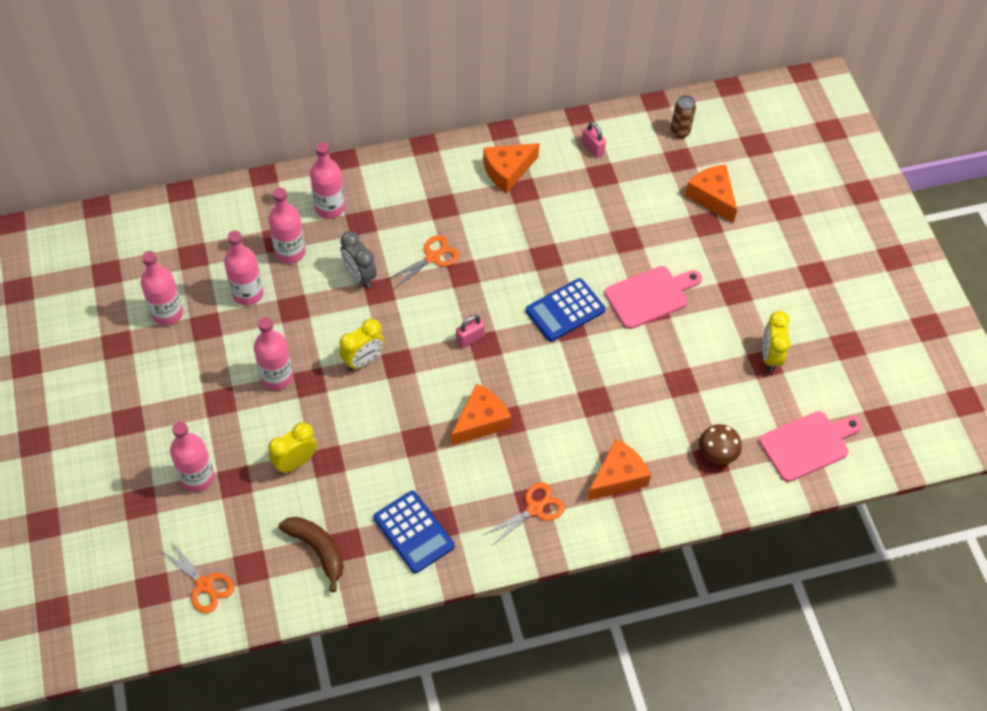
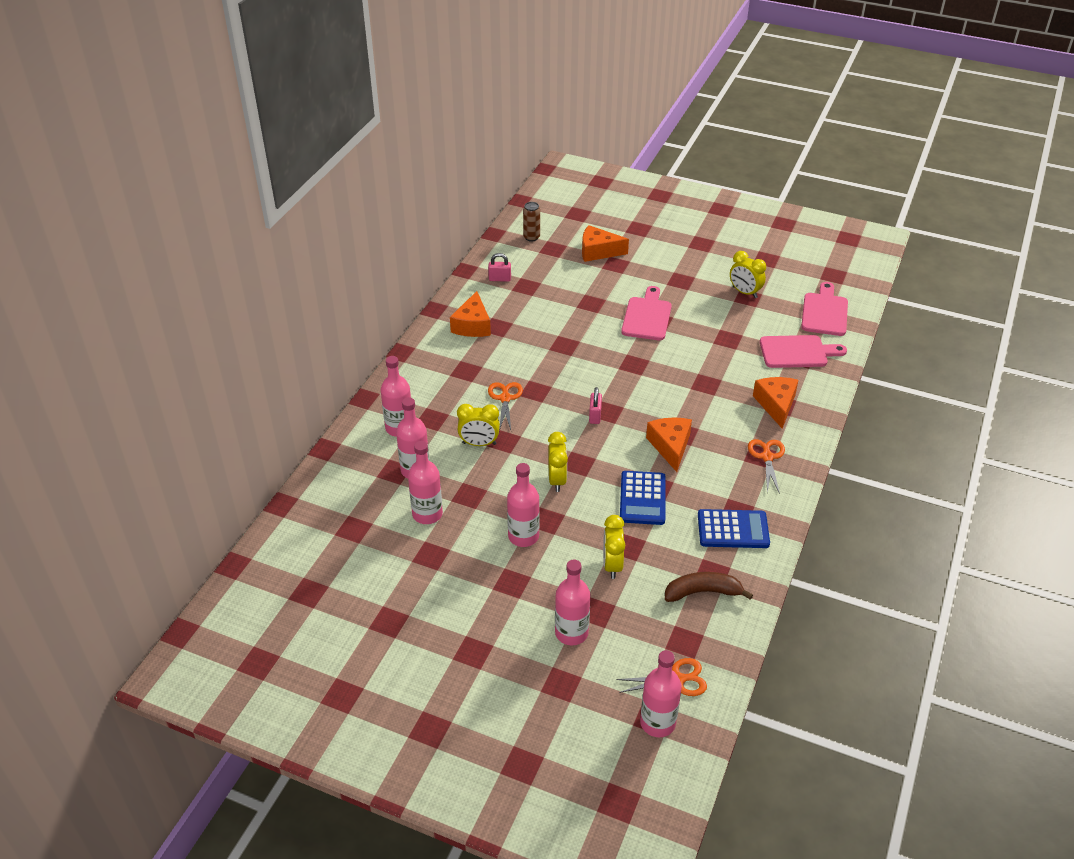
camera: 50 degrees left, 15 degrees down
pink bottle [141,251,183,326] -> pink bottle moved to [640,650,682,737]
grey clock [340,231,377,288] -> yellow clock [457,404,500,446]
blue calculator [526,278,605,342] -> blue calculator moved to [620,471,666,525]
brown mushroom [699,424,742,464] -> pink cutting board [760,335,847,368]

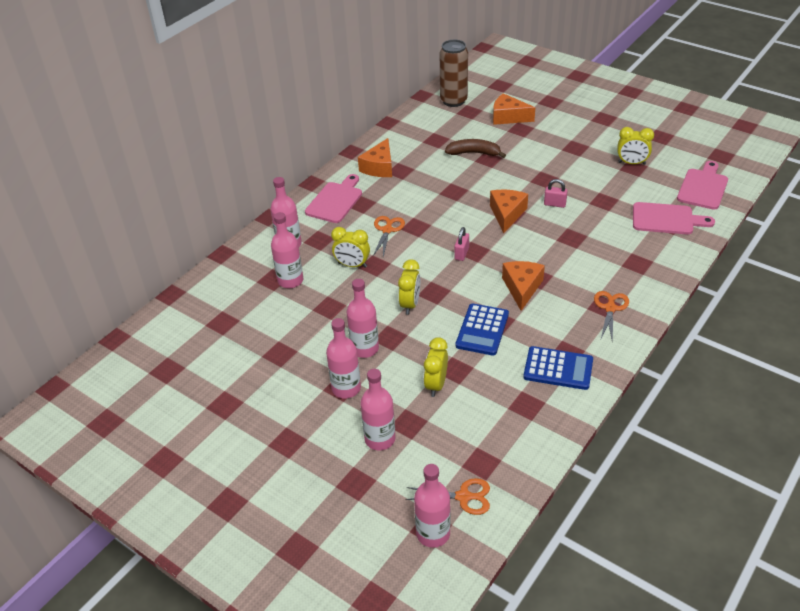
camera: 15 degrees right, 0 degrees up
pink bottle [408,441,443,524] -> pink bottle moved to [326,318,361,398]
pink padlock [488,253,511,282] -> pink padlock moved to [544,179,568,208]
brown can [523,202,540,242] -> brown can [440,40,468,107], size x1.84
pink cutting board [621,286,672,340] -> pink cutting board moved to [305,174,362,223]
brown banana [665,572,753,602] -> brown banana moved to [445,139,506,158]
yellow clock [730,251,766,298] -> yellow clock turned 45 degrees counterclockwise [618,127,654,165]
orange cheese [753,377,798,429] -> orange cheese moved to [490,190,528,234]

